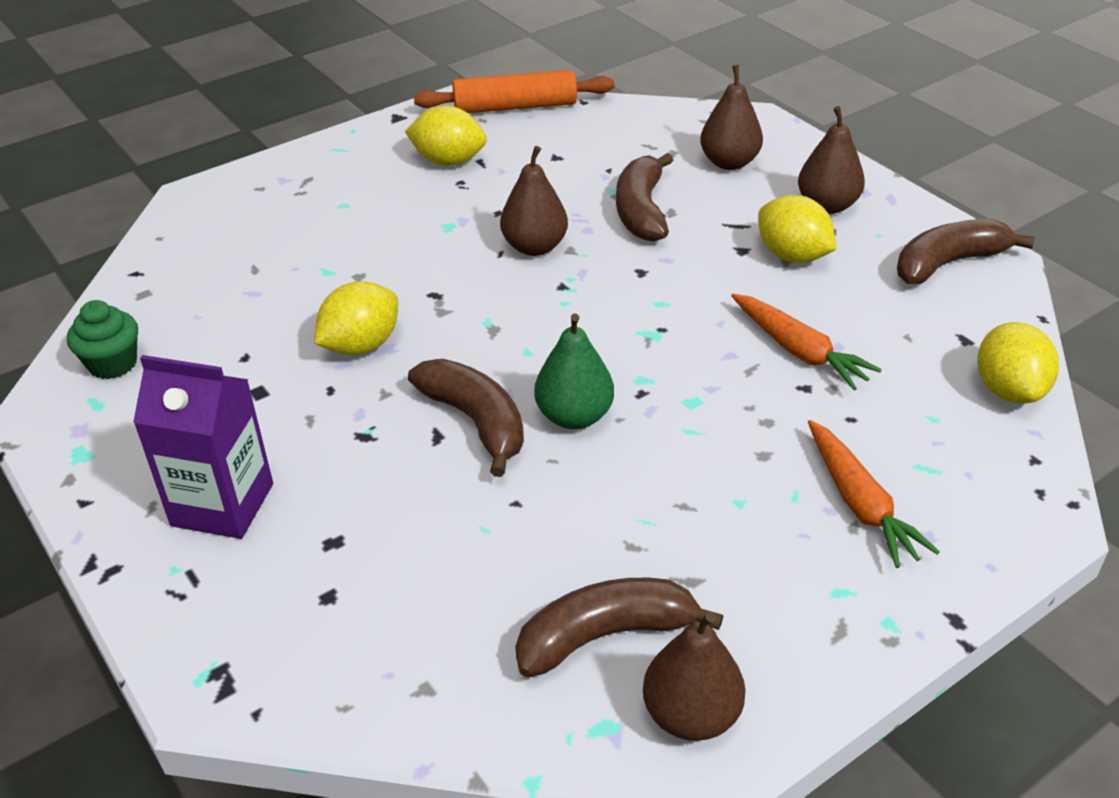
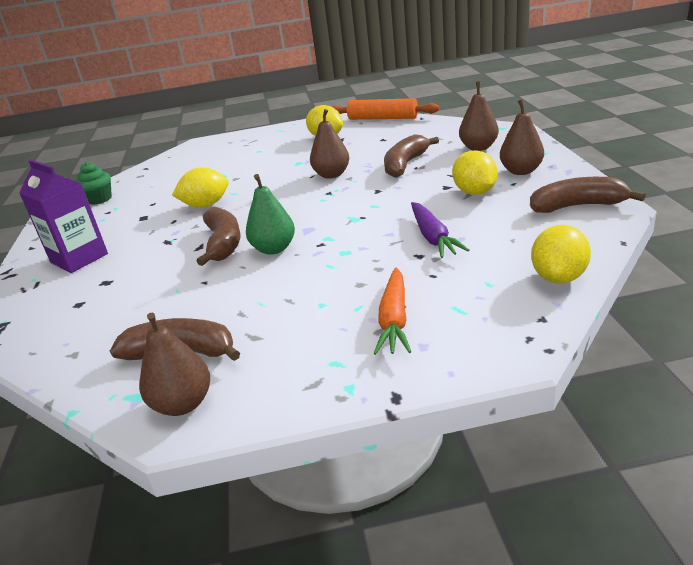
camera: 30 degrees right, 10 degrees down
orange carrot [731,294,882,390] -> purple carrot [411,202,469,258]

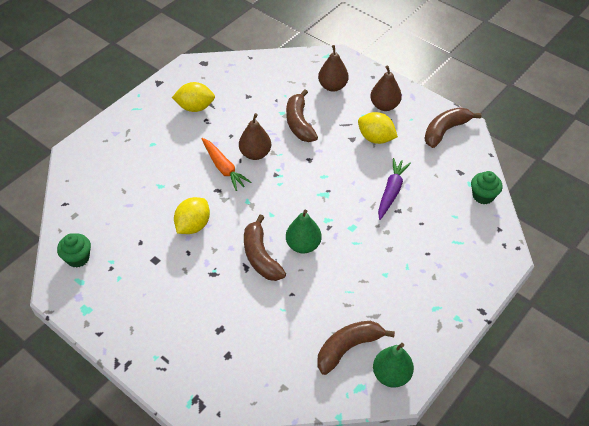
camera: 45 degrees left, 20 degrees up
purple carton [19,160,108,273] -> none
brown pear [139,313,210,416] -> green pear [373,343,414,388]
brown banana [197,207,240,266] -> brown banana turned 150 degrees counterclockwise [244,214,286,281]
orange rolling pin [331,98,439,120] -> none
orange carrot [374,267,411,355] -> orange carrot moved to [202,138,252,191]
purple carrot [411,202,469,258] -> purple carrot turned 105 degrees counterclockwise [378,158,411,220]
yellow lemon [531,225,591,284] -> green cupcake [471,171,503,204]

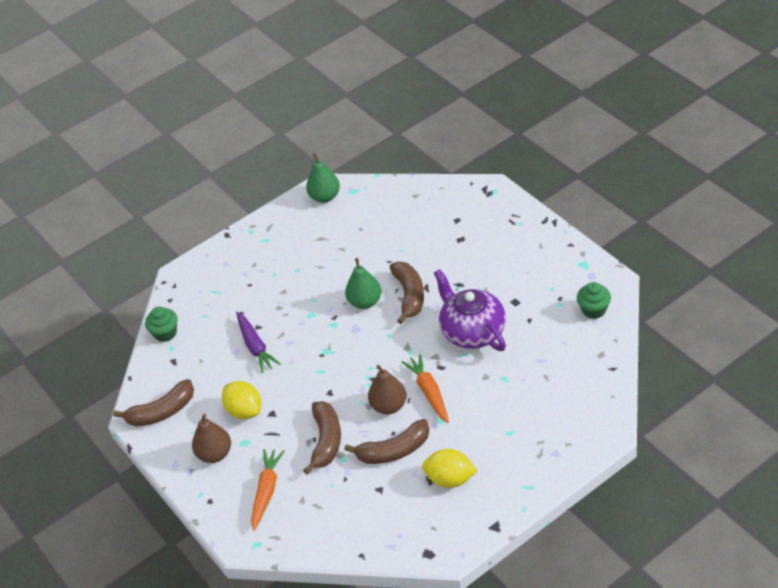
camera: 160 degrees left, 5 degrees down
yellow lemon [174,197,210,234] -> purple teapot [434,269,506,351]
brown banana [317,321,395,375] -> brown banana moved to [344,419,430,464]
brown pear [318,45,349,92] -> orange carrot [251,449,285,530]
purple carrot [378,158,411,220] -> purple carrot turned 60 degrees counterclockwise [236,312,281,373]

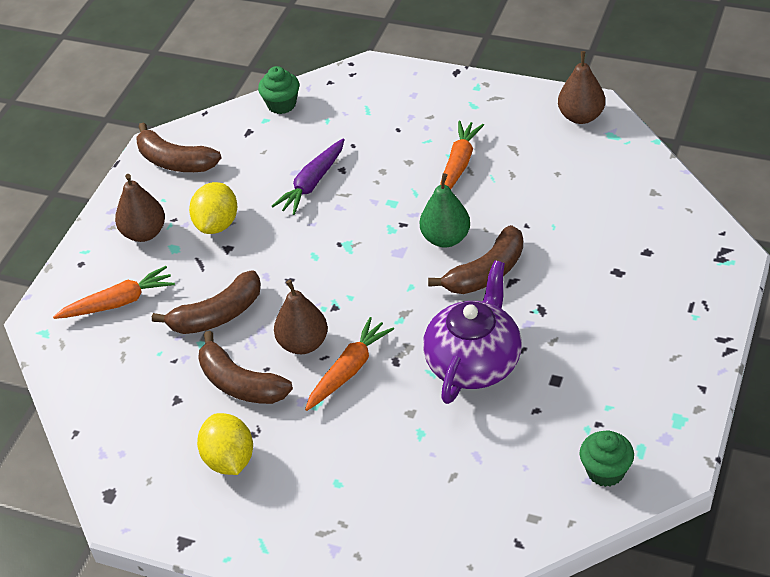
camera: 55 degrees right, 0 degrees up
green pear [306,154,340,203] -> brown pear [558,51,605,124]
none -> orange carrot [440,121,484,189]

